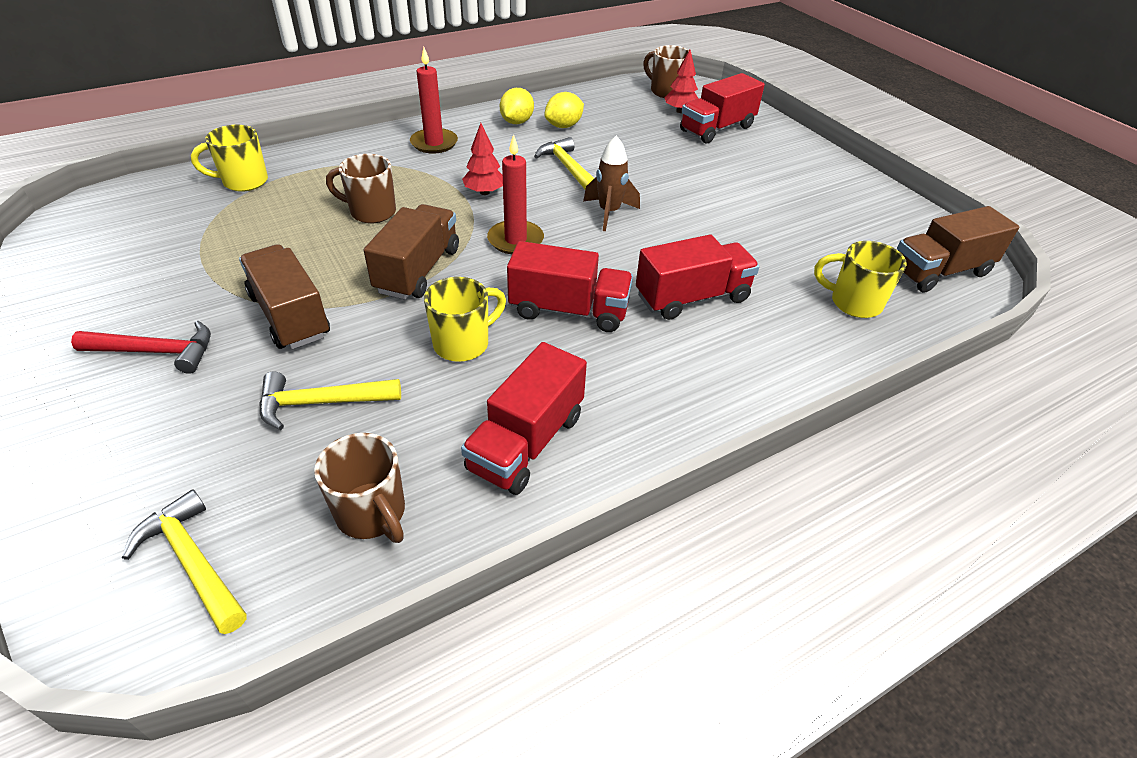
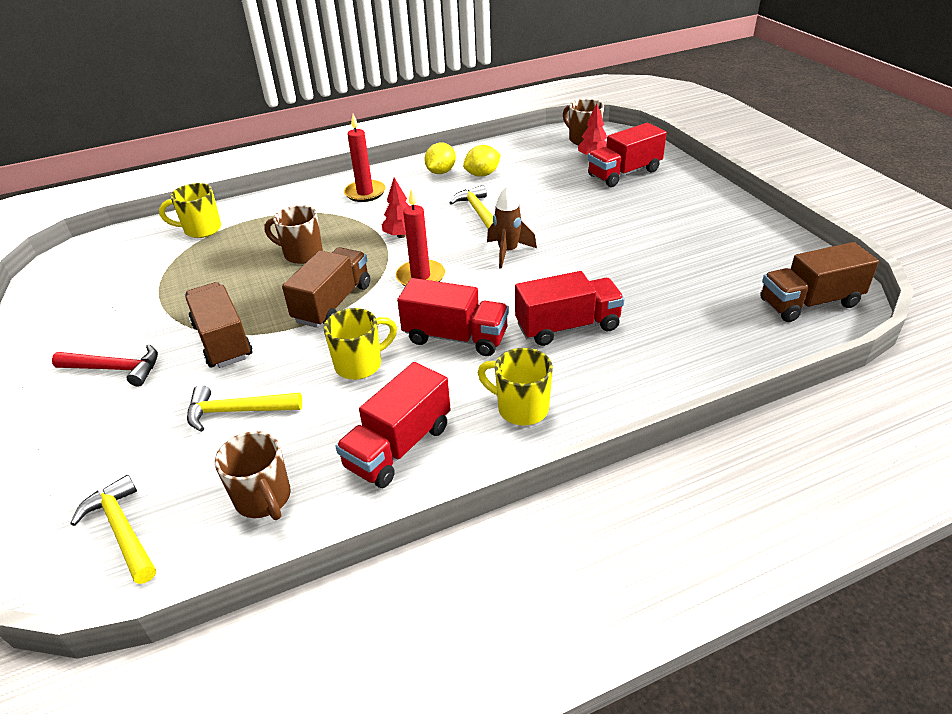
camera: 10 degrees right, 5 degrees down
yellow mug [814,241,907,318] -> yellow mug moved to [478,348,553,426]

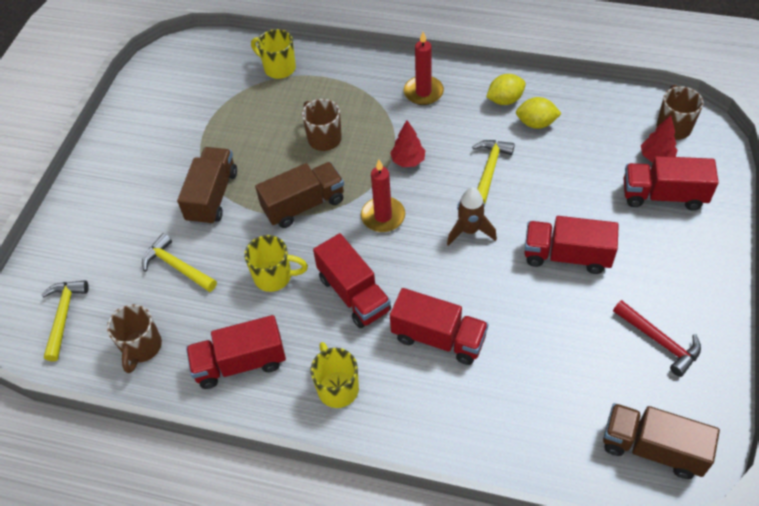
camera: 40 degrees right, 15 degrees up
red hammer [52,344,158,387] -> red hammer moved to [613,300,701,377]
none -> red truck [524,216,619,274]

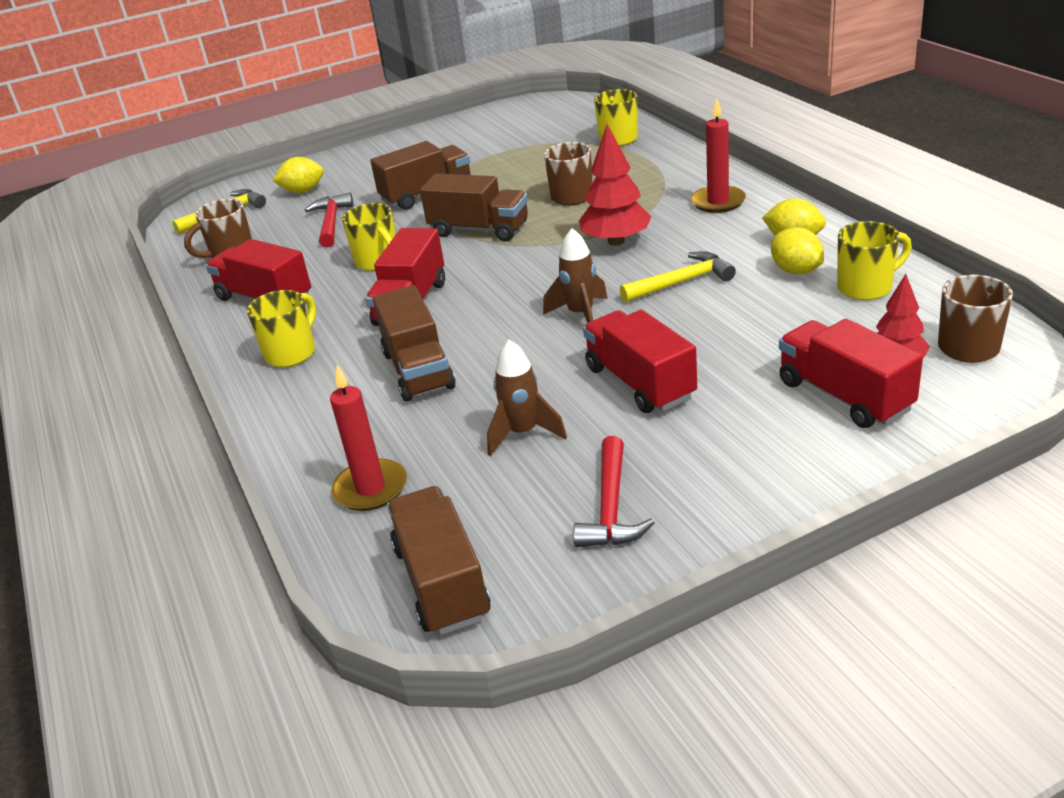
camera: 50 degrees right, 20 degrees down
yellow hammer [142,233,217,292] -> red hammer [305,192,353,247]
red candle [361,160,405,232] -> red candle moved to [330,365,407,511]
red tree [390,120,426,167] -> red tree [579,124,652,246], size x1.55
red truck [390,288,488,365] -> brown truck [373,285,456,402]
none -> yellow lemon [273,157,324,193]
none -> brown rocket [487,340,567,456]
none -> yellow mug [837,221,912,300]

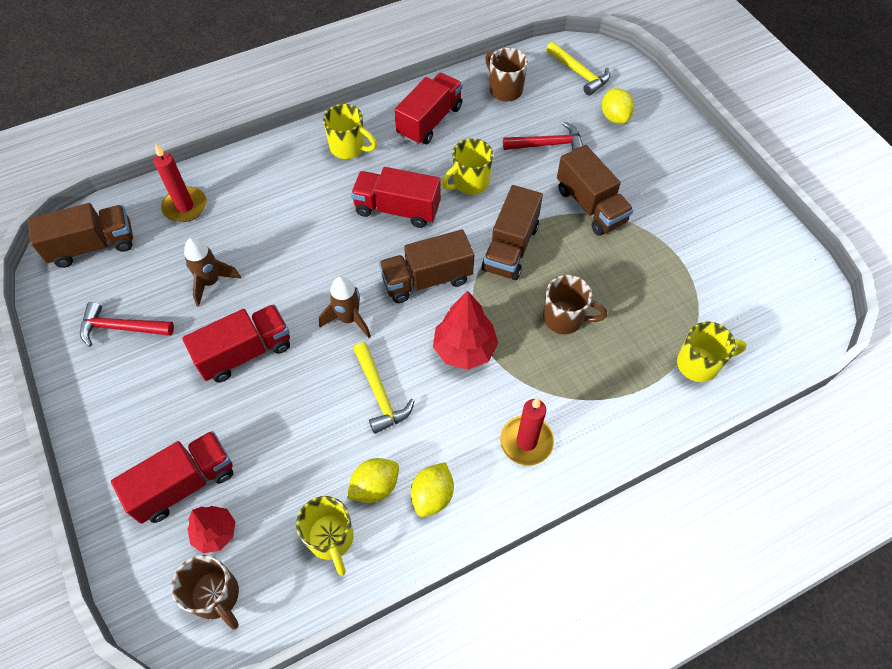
camera: 85 degrees right, 25 degrees up
brown truck [373,285,456,402] -> brown truck moved to [379,229,474,303]

